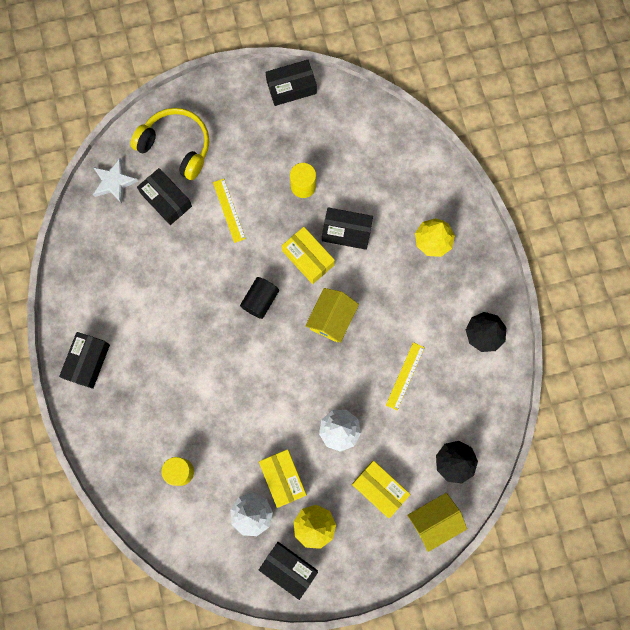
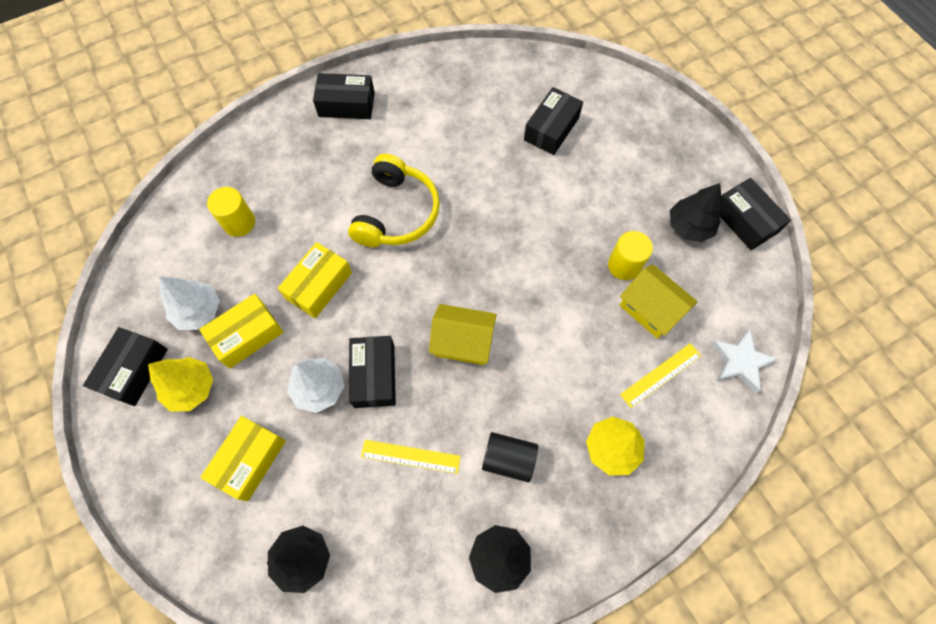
camera: 75 degrees right, 10 degrees down
white star [93,158,139,204] -> white star moved to [710,329,779,393]
yellow headphones [130,108,209,180] -> yellow headphones moved to [348,154,440,247]
yellow ruler [213,179,246,243] -> yellow ruler moved to [620,343,701,408]
black cylinder [240,277,279,319] -> black cylinder moved to [482,432,538,482]
yellow box [282,227,335,284] -> yellow box moved to [278,242,352,318]
black box [322,207,373,250] -> black box moved to [349,336,396,408]
yellow house [407,493,467,552] -> yellow house moved to [620,264,698,339]
none -> black tree [670,183,722,242]

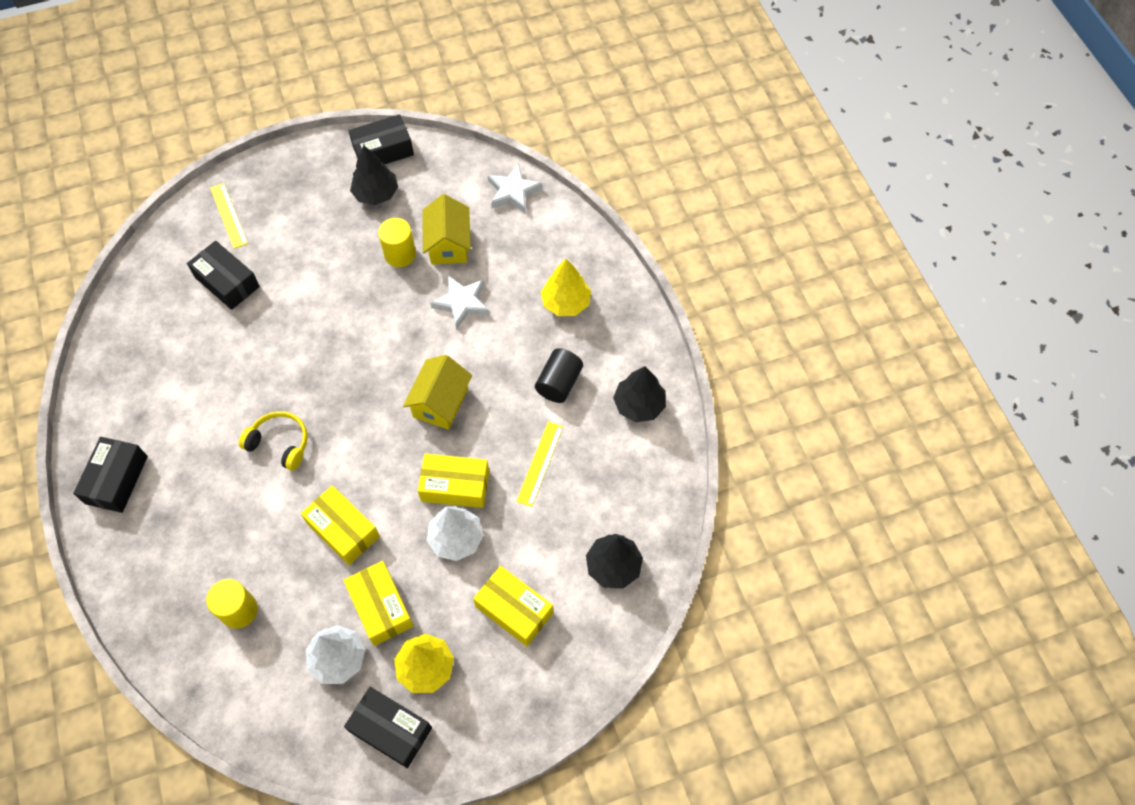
camera: 80 degrees left, 5 degrees down
yellow headphones [348,154,440,247] -> yellow headphones [239,411,308,471], size x0.63
black box [349,336,396,408] -> yellow box [418,453,489,508]
yellow house [620,264,698,339] -> yellow house turned 60 degrees counterclockwise [422,194,471,264]
yellow ruler [620,343,701,408] -> yellow ruler moved to [210,183,248,249]
none -> white star [430,276,489,330]

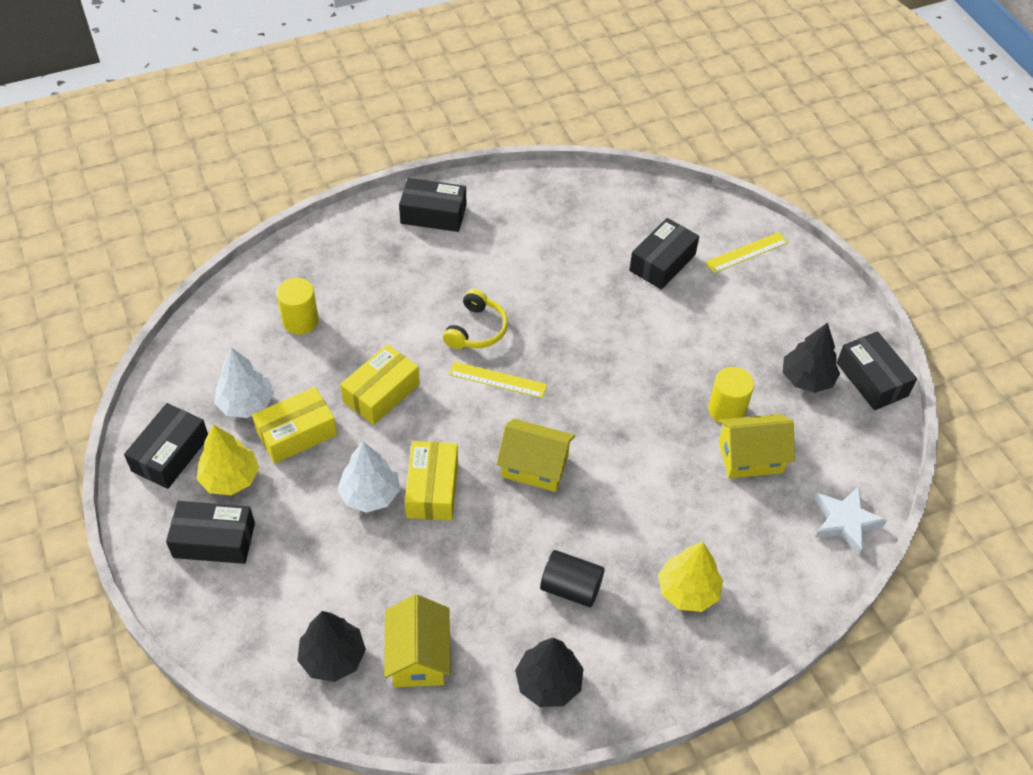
camera: 85 degrees right, 10 degrees down
white star [430,276,489,330] -> none
yellow box [473,566,553,646] -> none
yellow ruler [516,422,563,507] -> yellow ruler moved to [449,361,547,398]
none -> black box [166,501,255,564]
none -> yellow house [384,594,451,687]

